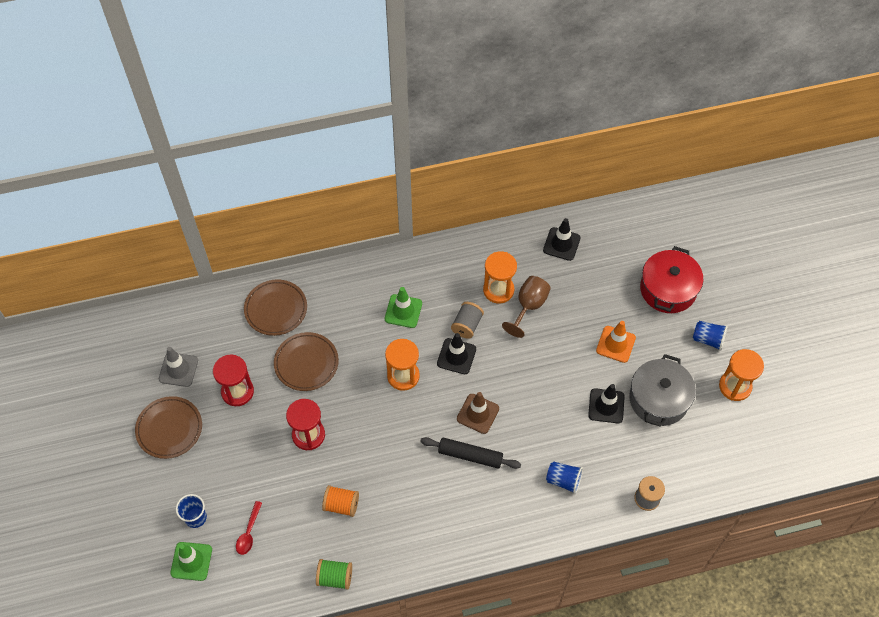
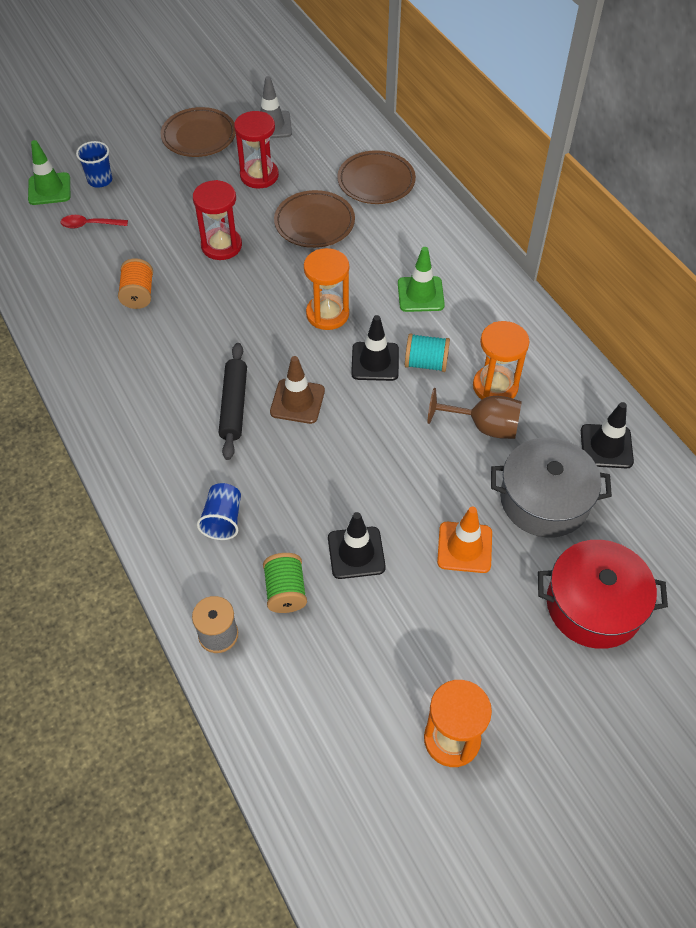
camera: 75 degrees right, 5 degrees down
green spool [316,559,352,590] -> green spool moved to [263,553,307,613]
grey spool [451,302,484,339] -> turquoise spool [405,333,450,372]
grey pot [629,354,696,427] -> grey pot moved to [491,437,612,538]
blue cup [693,321,728,351] -> none

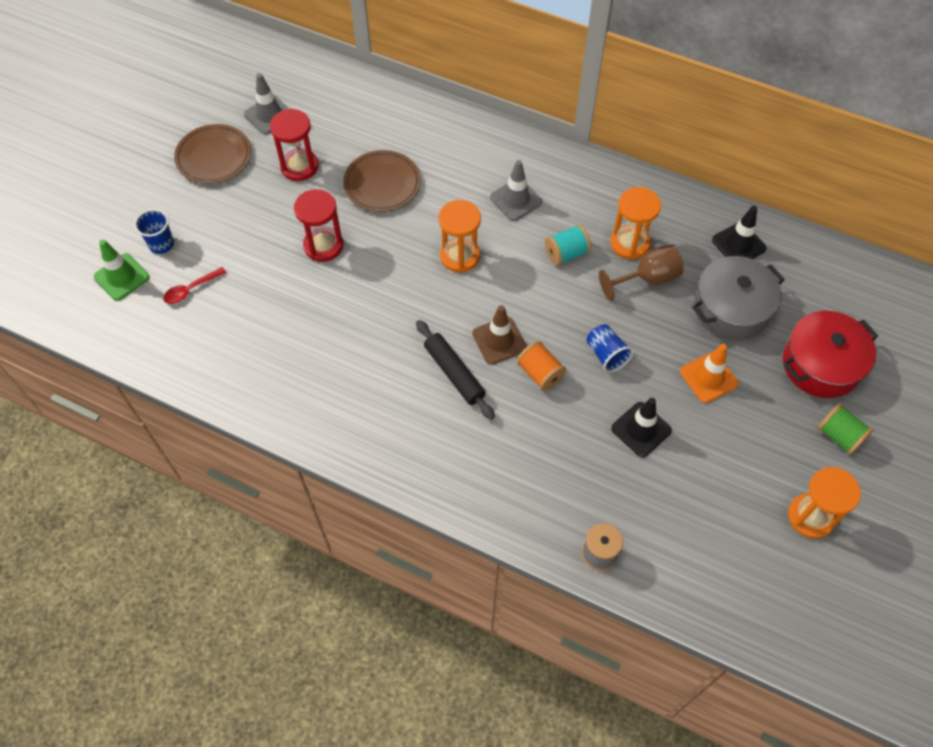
camera: 35 degrees left, 5 degrees up
orange spool [118,258,153,309] -> orange spool moved to [517,341,566,391]
blue cup [197,483,241,540] -> blue cup moved to [586,324,634,373]
green spool [263,553,307,613] -> green spool moved to [817,403,873,455]
brown plate [337,150,416,204] -> none
black traffic cone [351,315,399,381] -> none
green traffic cone [398,247,445,312] -> grey traffic cone [490,160,543,221]

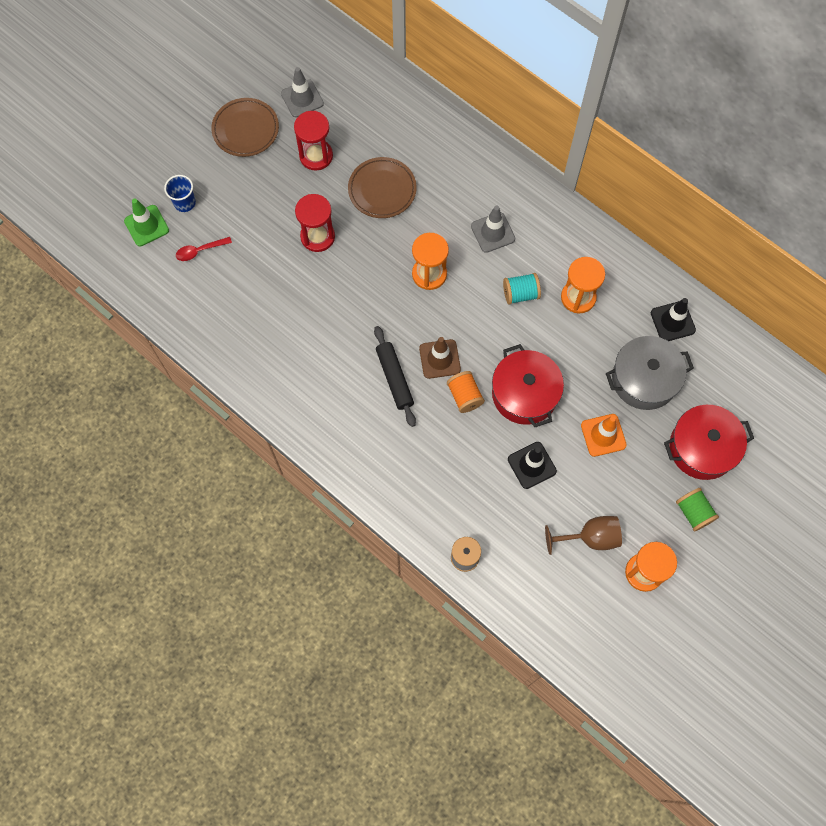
camera: 15 degrees right, 10 degrees up
blue cup [586,324,634,373] -> red pot [492,344,564,427]
brown goblet [599,245,683,300] -> brown goblet moved to [545,516,622,555]

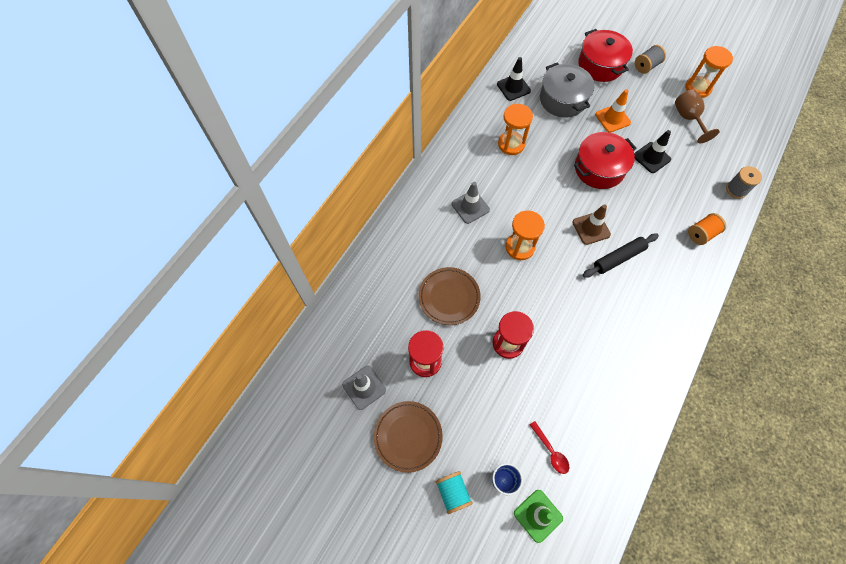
camera: 100 degrees left, 5 degrees down
orange spool [447,371,485,413] -> orange spool moved to [688,213,726,245]
turquoise spool [503,273,541,305] -> turquoise spool moved to [436,471,473,514]
green spool [676,488,719,531] -> grey spool [635,45,666,74]

